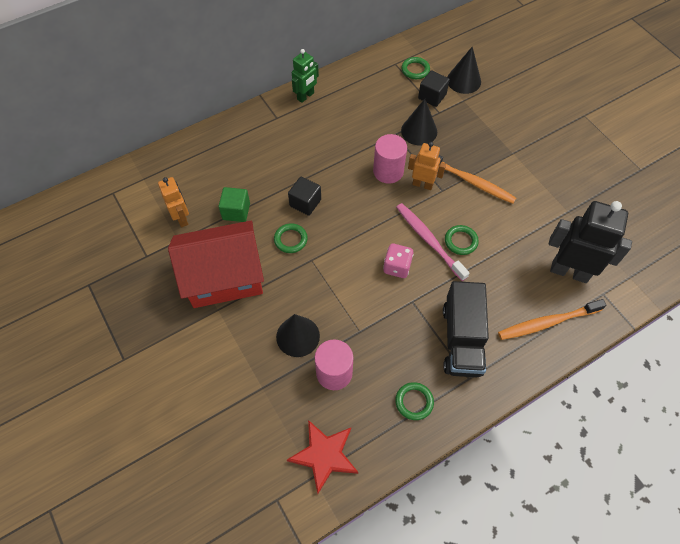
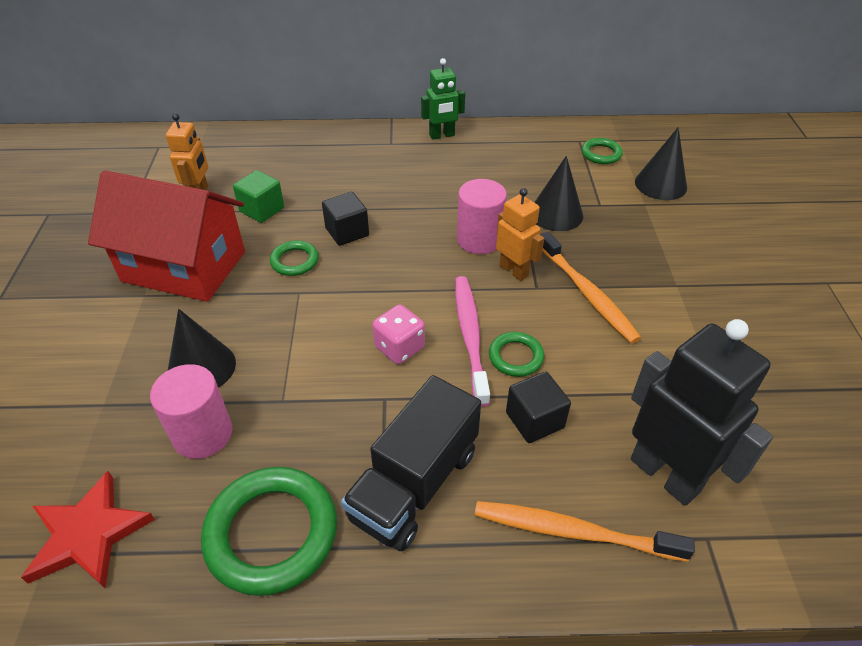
camera: 30 degrees right, 15 degrees down
green ring [395,382,434,420] -> green ring [201,467,337,596], size x1.94
black cube [418,70,450,107] -> black cube moved to [506,371,571,443]

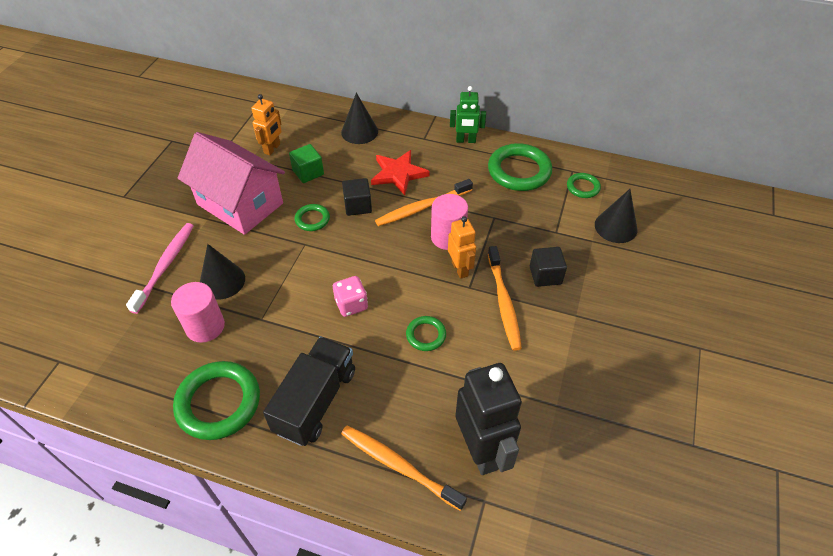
camera: 20 degrees right, 5 degrees up
red star [21,471,155,588] -> red star moved to [371,150,430,195]
red house [88,170,245,302] -> pink house [178,132,285,235]
black truck [341,375,481,551] -> black truck turned 150 degrees clockwise [263,337,355,446]
pink toothbrush [455,276,490,407] -> pink toothbrush moved to [126,223,194,314]
black cube [506,371,571,443] -> black cube moved to [530,247,567,287]
black cone [534,156,583,231] -> black cone moved to [341,93,378,144]
none -> orange toothbrush [375,179,473,226]
none -> green ring [488,143,552,191]

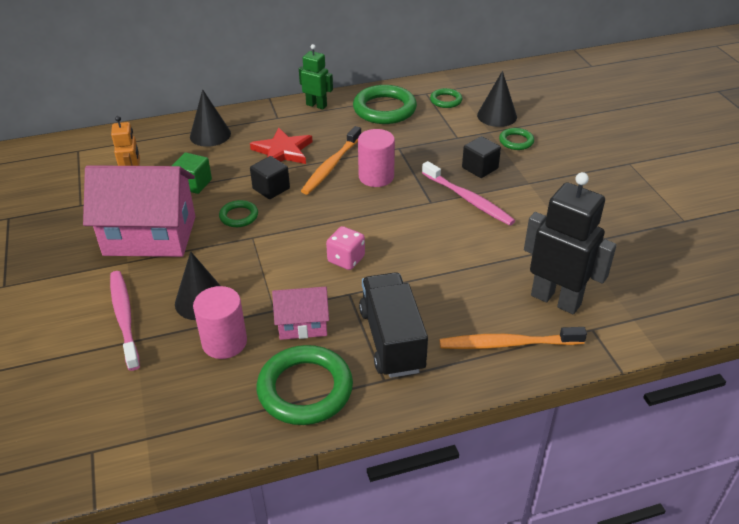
camera: 35 degrees left, 10 degrees down
green ring [406,316,446,351] -> green ring moved to [499,128,534,150]
orange robot [448,216,476,279] -> none
green robot [450,86,486,143] -> green robot turned 120 degrees counterclockwise [299,44,333,109]
orange toothbrush [488,246,522,351] -> pink toothbrush [422,161,515,226]
none -> pink house [272,287,329,340]

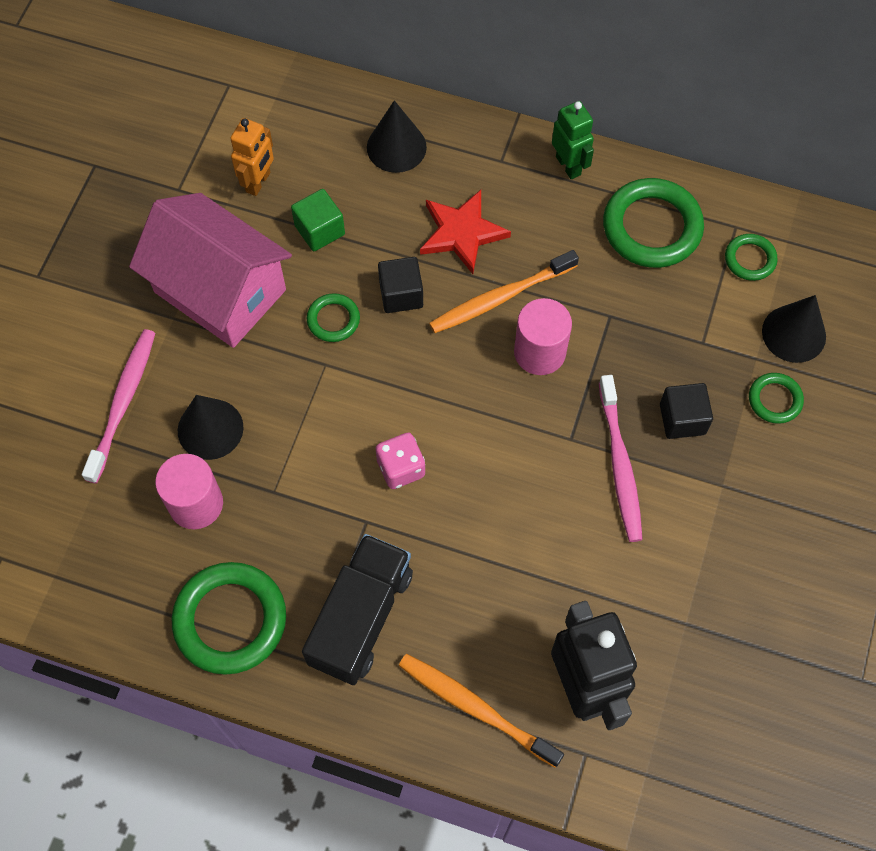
camera: 35 degrees right, 25 degrees up
pink house [272,287,329,340] -> none

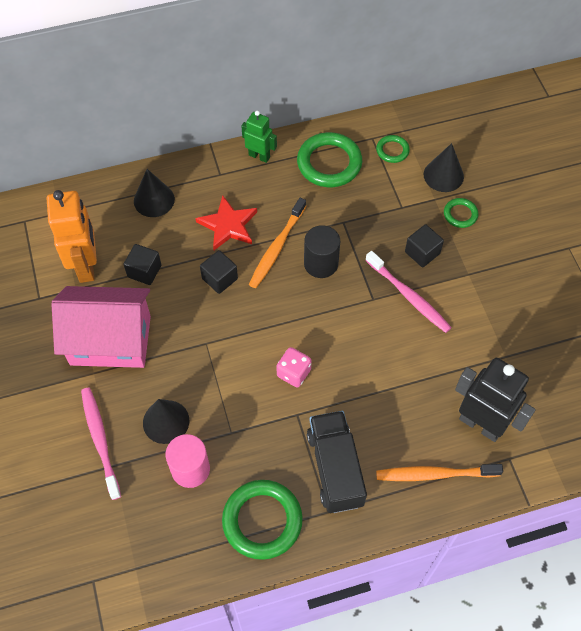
camera: 35 degrees left, 5 degrees down
orange robot [230,118,274,196] -> orange robot [47,190,97,283], size x1.73
green cube [291,189,345,251] -> black cube [123,244,162,285]
green ring [307,293,360,342] -> none
pink cylinder [514,298,572,375] -> black cylinder [304,225,340,278]

